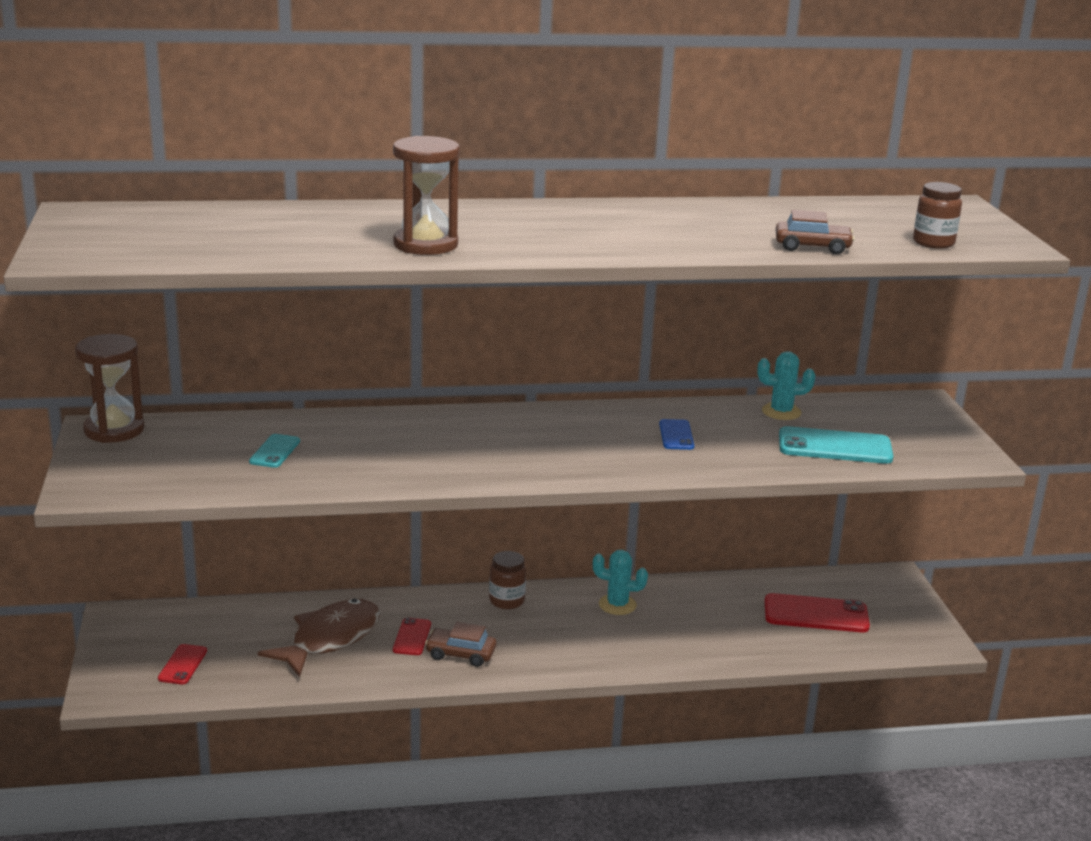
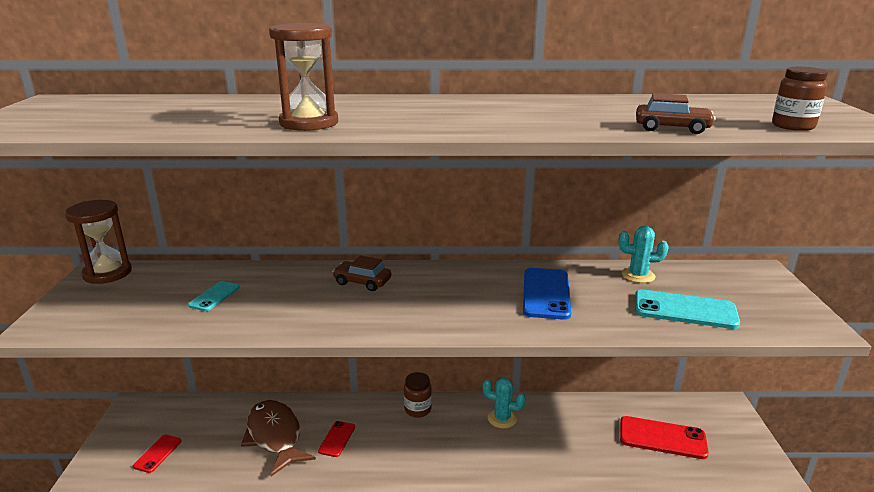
camera: 10 degrees right, 0 degrees up
brown fish [258,599,380,677] -> brown fish turned 75 degrees counterclockwise [241,400,316,476]
brown car [425,622,496,667] -> brown car moved to [332,255,391,291]
blue phone [659,419,694,450] -> blue phone [523,268,571,320], size x1.78

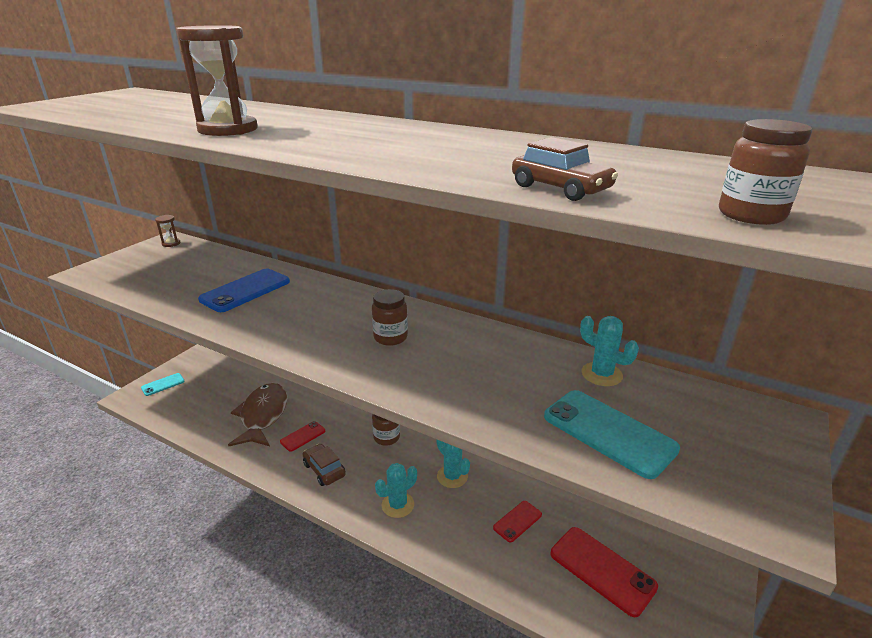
camera: 30 degrees right, 5 degrees up
brown hourglass [65,200,132,284] -> brown hourglass [155,215,180,247], size x0.47
red phone [133,435,182,473] -> red phone moved to [493,501,542,543]
turquoise phone [188,281,240,311] -> turquoise phone moved to [141,373,185,396]
brown car [332,255,391,291] -> brown car moved to [302,444,346,486]
blue phone [523,268,571,320] -> blue phone moved to [198,269,290,312]
none -> brown jar [372,289,408,346]
none -> turquoise cactus [375,463,417,518]

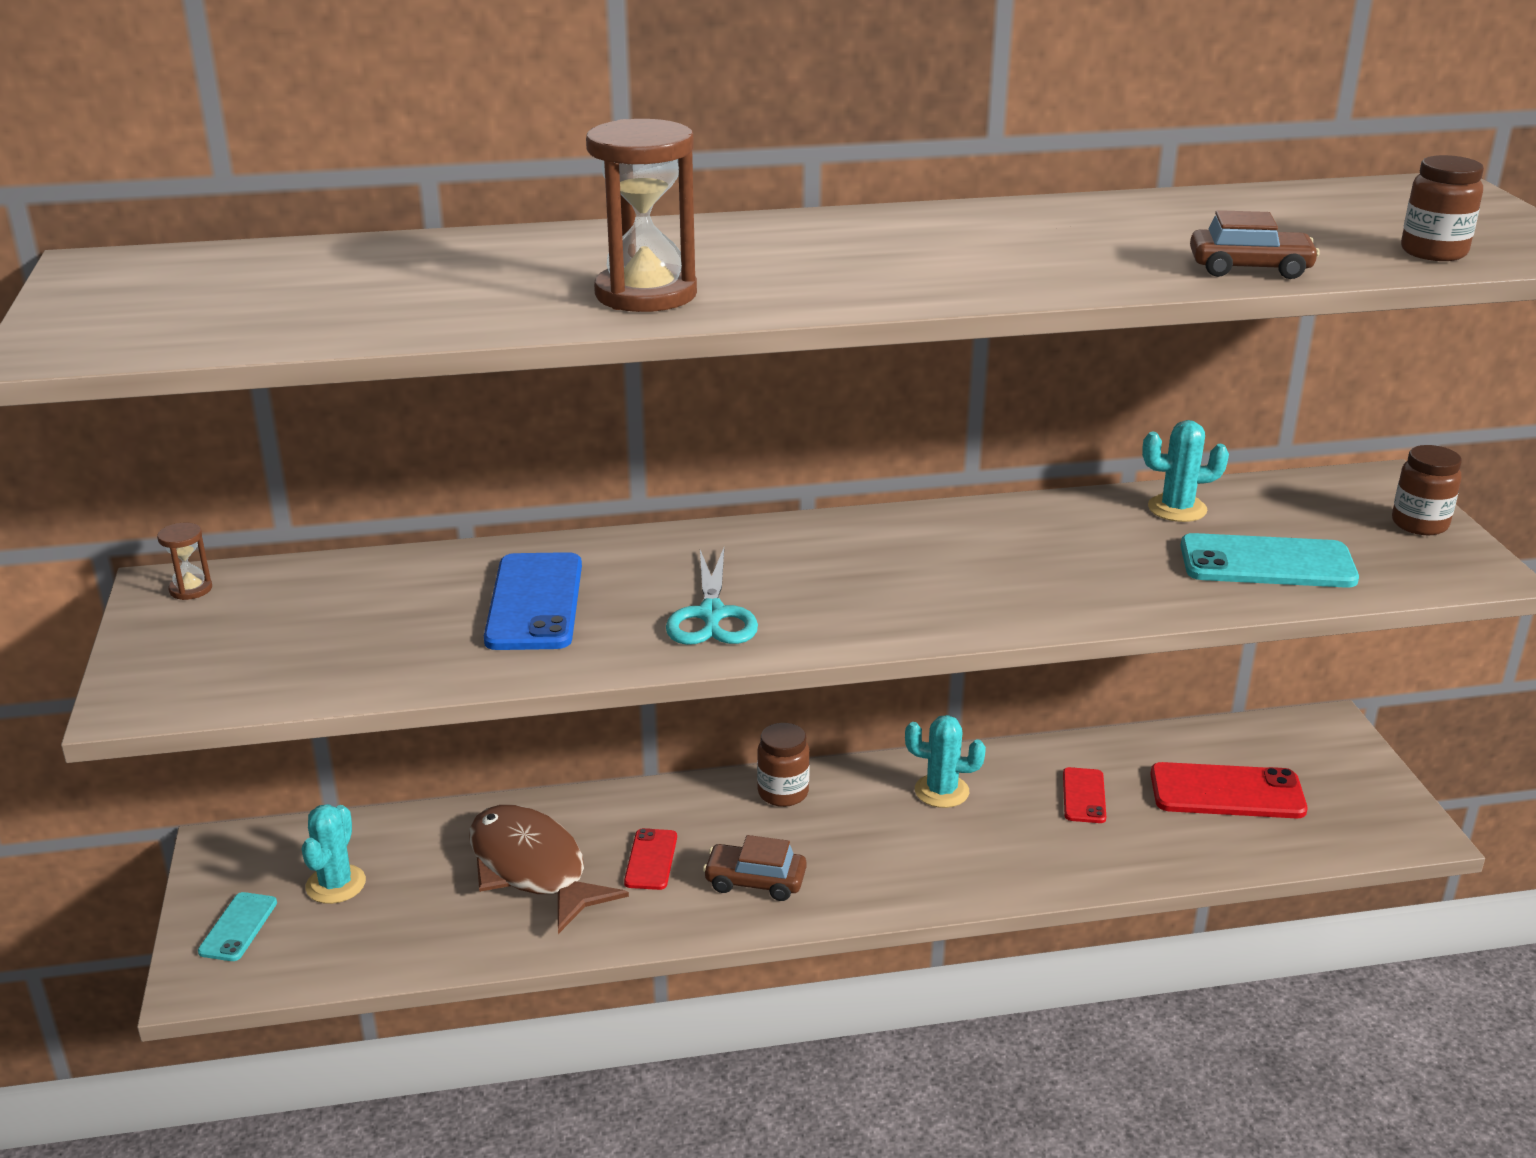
camera: 40 degrees left, 0 degrees up
brown jar [372,289,408,346] -> brown jar moved to [1392,445,1462,535]
turquoise cactus [375,463,417,518] -> turquoise cactus moved to [302,804,366,904]
none -> turquoise scissors [666,548,758,645]

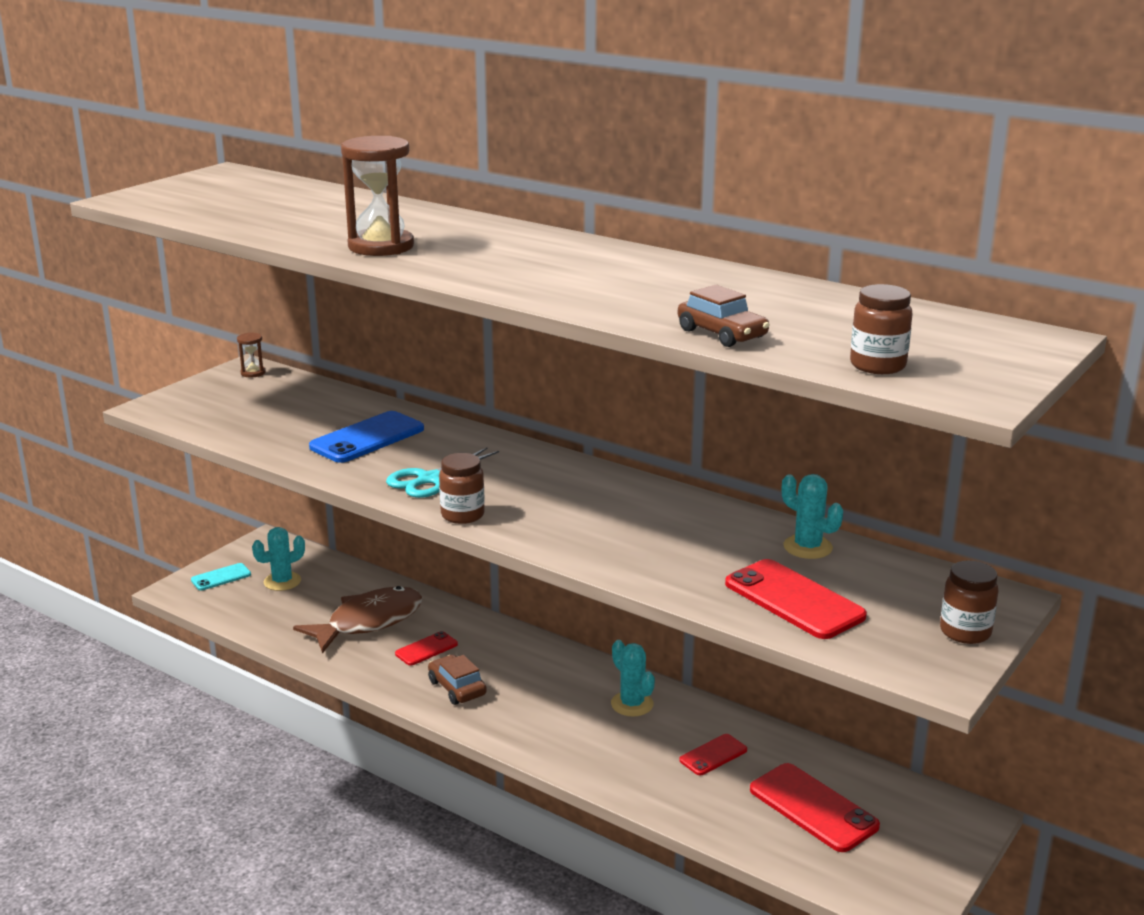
camera: 45 degrees right, 5 degrees down
brown fish [469,805,629,934] -> brown fish turned 45 degrees clockwise [293,586,422,654]
brown jar [757,723,810,807] -> brown jar moved to [439,453,485,524]
turquoise phone [1181,533,1359,588] -> red phone [725,559,867,639]

